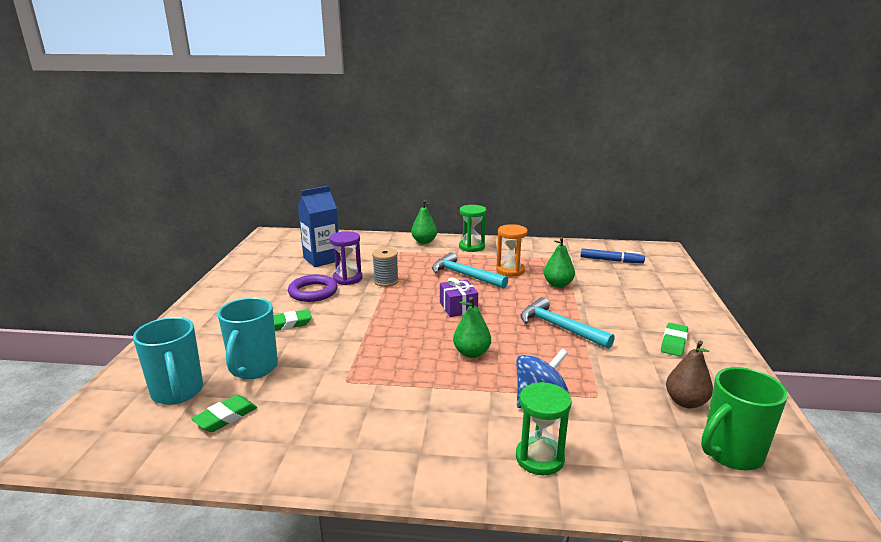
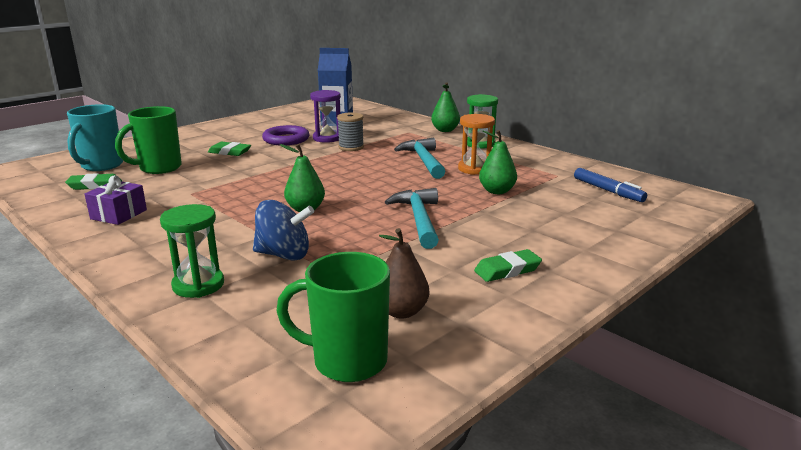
camera: 40 degrees right, 0 degrees up
turquoise mug [218,298,278,379] -> green mug [115,106,182,174]
purple gift [440,277,478,317] -> purple gift moved to [85,175,147,225]

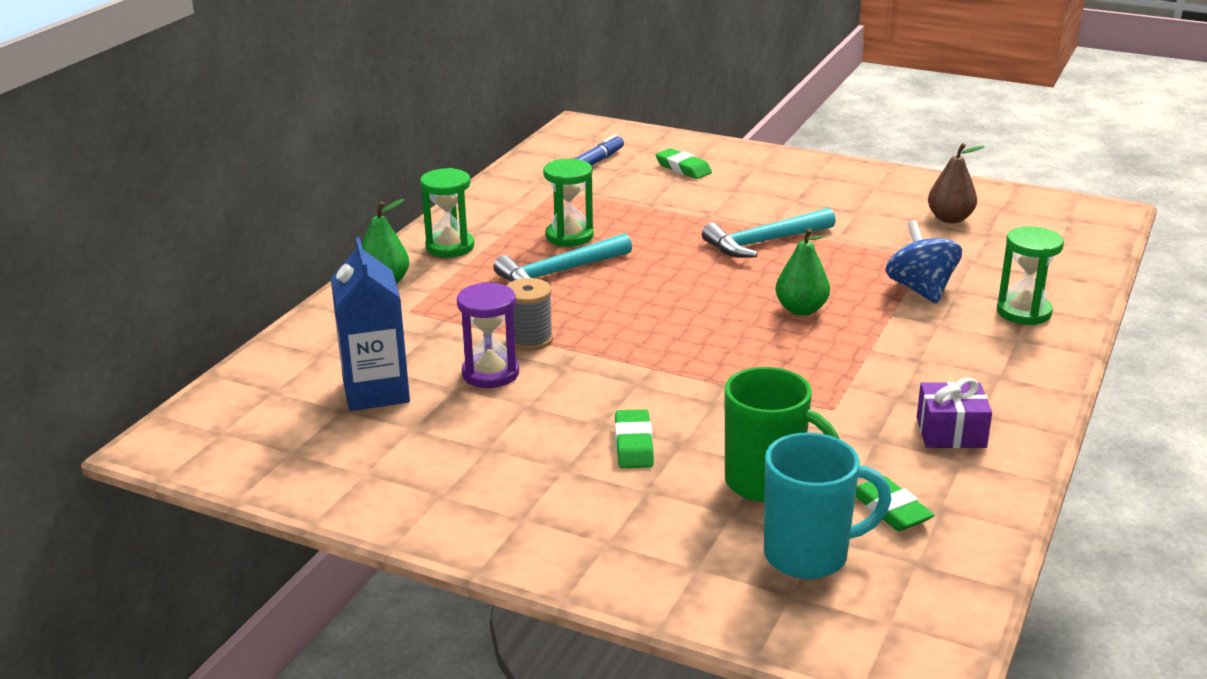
camera: 110 degrees left, 5 degrees up
purple ring [262,125,309,145] -> none
green mug [276,252,390,382] -> none
orange hourglass [458,114,495,175] -> green hourglass [543,159,594,246]
green eraser [474,249,542,282] -> green eraser moved to [656,148,712,179]
green pear [479,130,517,194] -> none

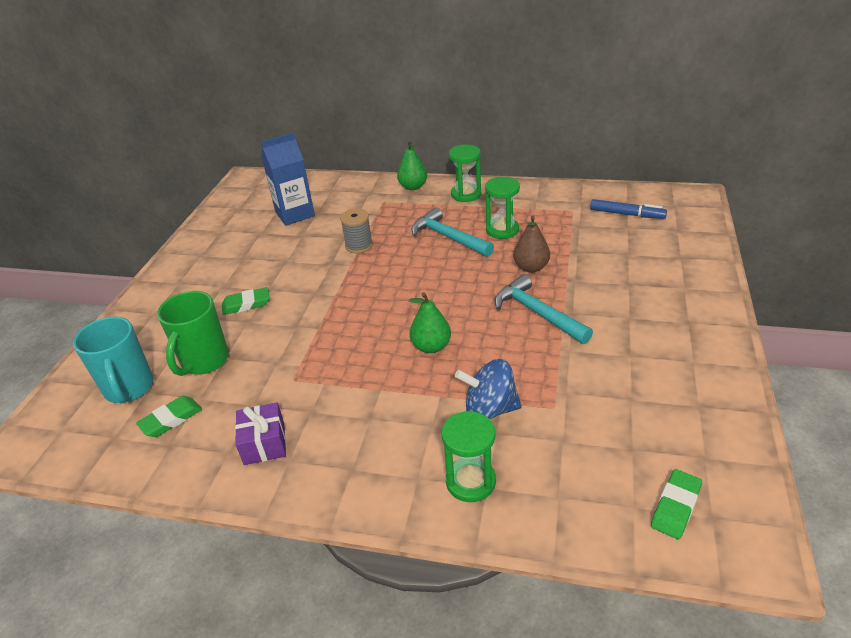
camera: 80 degrees right, 10 degrees up
purple hourglass [457,282,519,388] -> none
green eraser [656,148,712,179] -> green eraser moved to [651,469,702,539]
blue spinning top [885,220,962,304] -> blue spinning top turned 150 degrees counterclockwise [455,359,522,419]
brown pear [928,143,985,223] -> brown pear moved to [513,216,550,273]

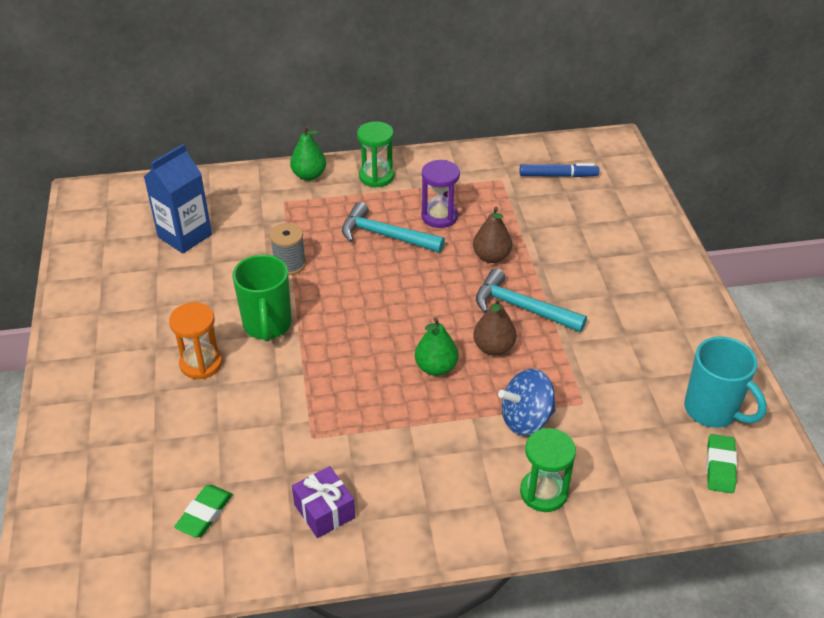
camera: 25 degrees left, 5 degrees up
turquoise mug [73,317,153,403] -> turquoise mug moved to [684,337,767,428]
green mug [157,291,229,376] -> green mug moved to [232,255,292,342]
green eraser [222,287,270,315] -> orange hourglass [169,302,223,379]
green hourglass [485,177,520,239] -> purple hourglass [421,160,460,228]
none -> brown pear [473,297,516,356]

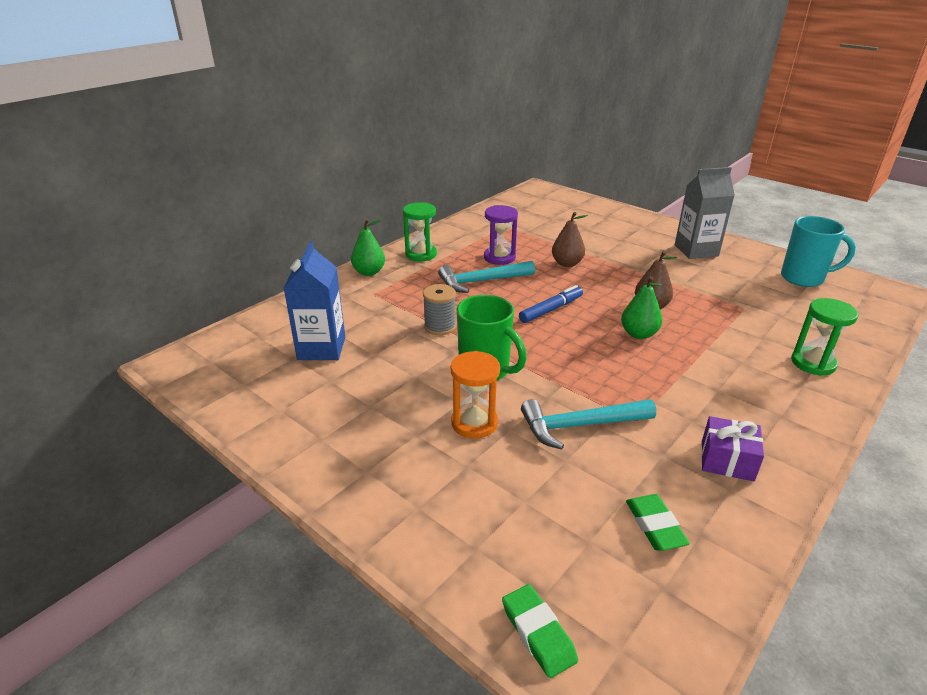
camera: 40 degrees left, 10 degrees down
turquoise hammer [476,269,587,332] -> turquoise hammer moved to [521,399,656,450]
blue spinning top [498,369,556,435] -> none
blue marker [520,163,599,177] -> blue marker moved to [519,285,583,323]
green eraser [707,434,737,493] -> green eraser moved to [502,584,578,678]
none -> grey carton [675,167,735,259]

